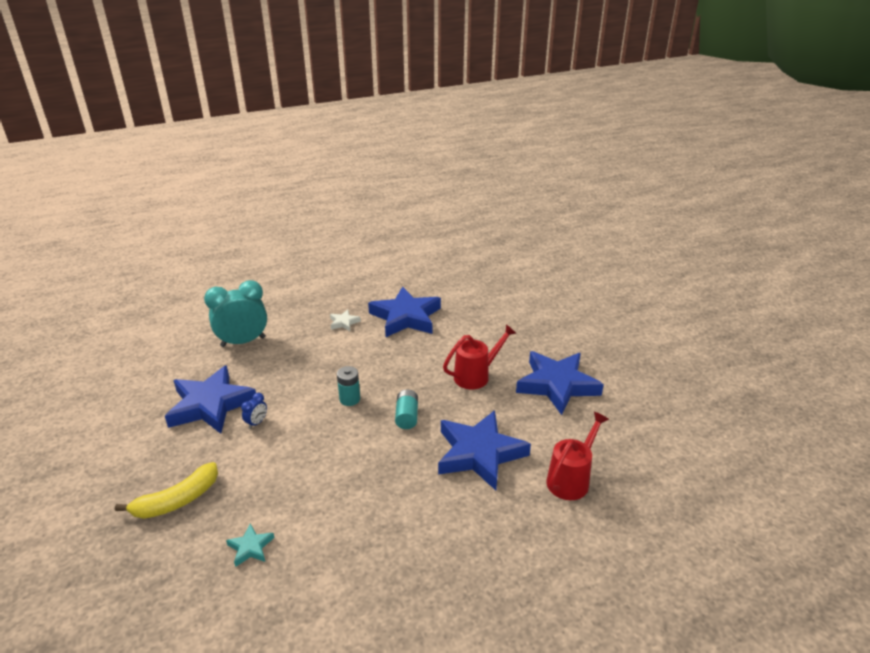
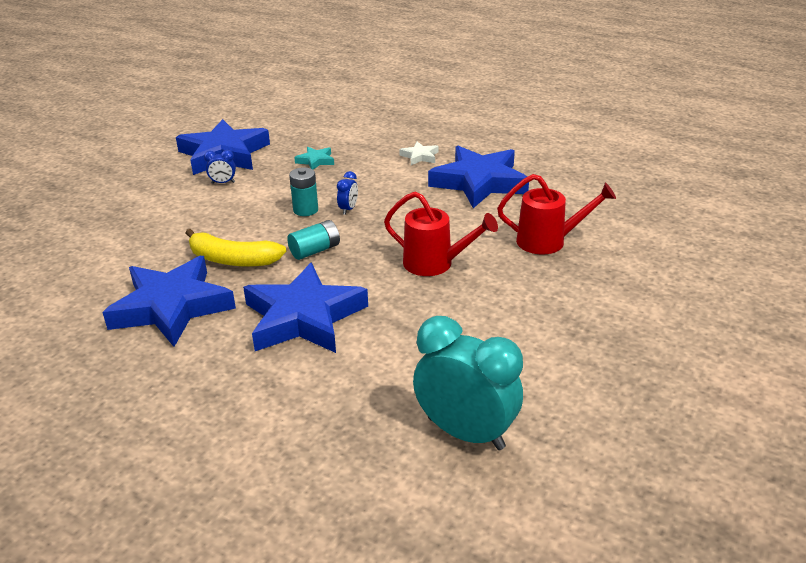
camera: 55 degrees right, 0 degrees up
yellow banana [115,462,218,519] -> yellow banana moved to [186,229,286,267]
turquoise clock [204,280,267,347] -> turquoise clock moved to [413,316,523,450]
turquoise star [226,524,274,567] -> turquoise star moved to [294,147,334,170]
blue star [516,351,604,415] -> blue star moved to [102,256,236,347]
red watering can [546,412,609,500] -> red watering can moved to [497,174,616,255]
none -> blue clock [337,171,358,215]

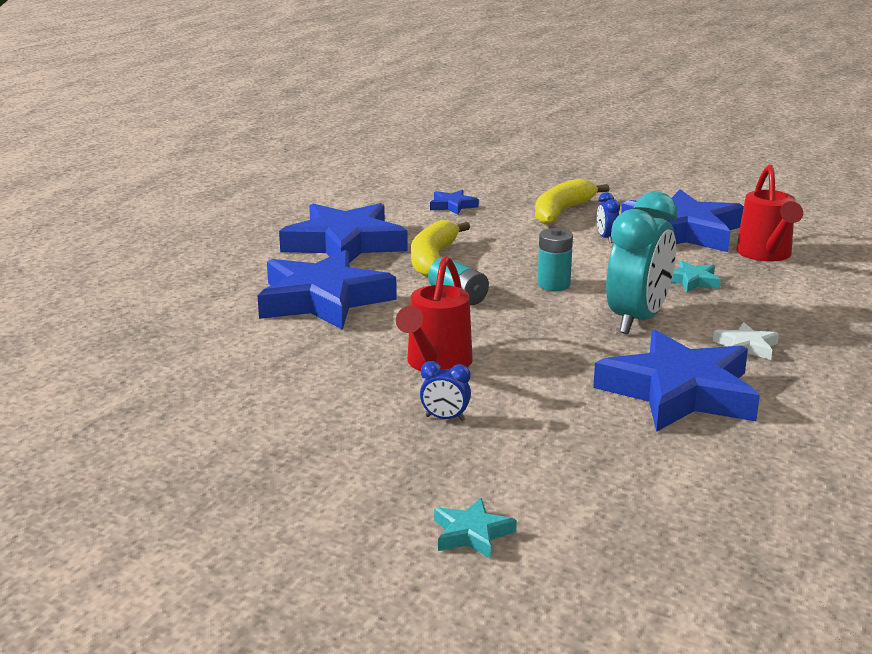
camera: 85 degrees right, 10 degrees down
blue clock [337,171,358,215] -> blue clock moved to [420,361,471,421]
turquoise clock [413,316,523,450] -> turquoise clock moved to [606,191,677,334]
red watering can [497,174,616,255] -> red watering can moved to [736,164,803,262]
none -> blue star [430,190,479,215]
none -> turquoise star [434,498,517,558]
none -> yellow banana [535,179,609,225]

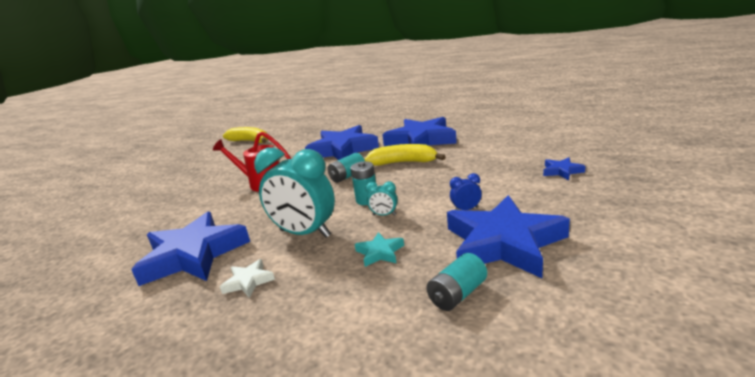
camera: 90 degrees right, 0 degrees up
blue clock [420,361,471,421] -> none
blue star [430,190,479,215] -> blue star moved to [543,157,586,180]
turquoise star [434,498,517,558] -> none
yellow banana [535,179,609,225] -> yellow banana moved to [223,127,267,143]
red watering can [736,164,803,262] -> turquoise battery [426,253,487,311]
none -> turquoise clock [366,181,398,216]

